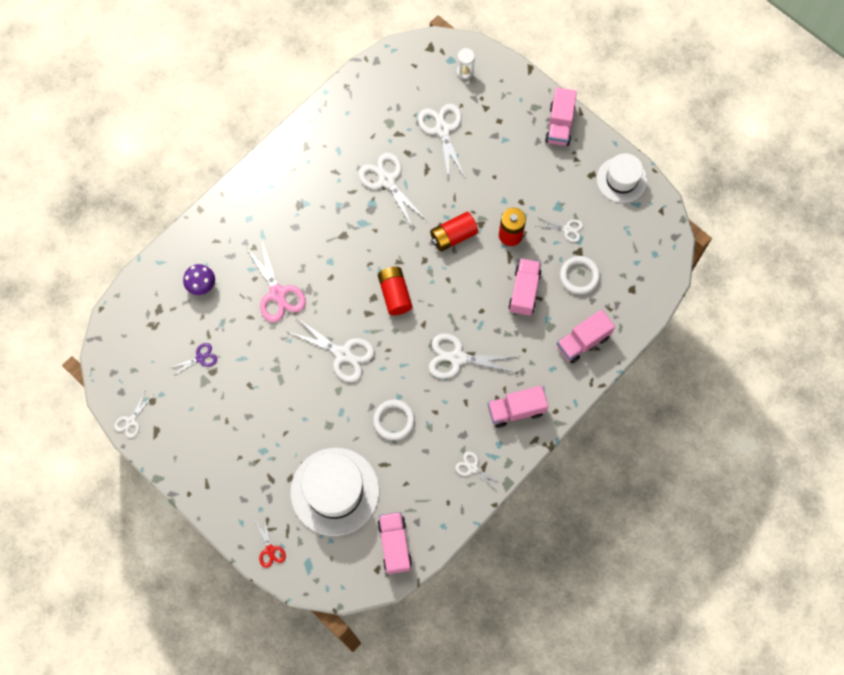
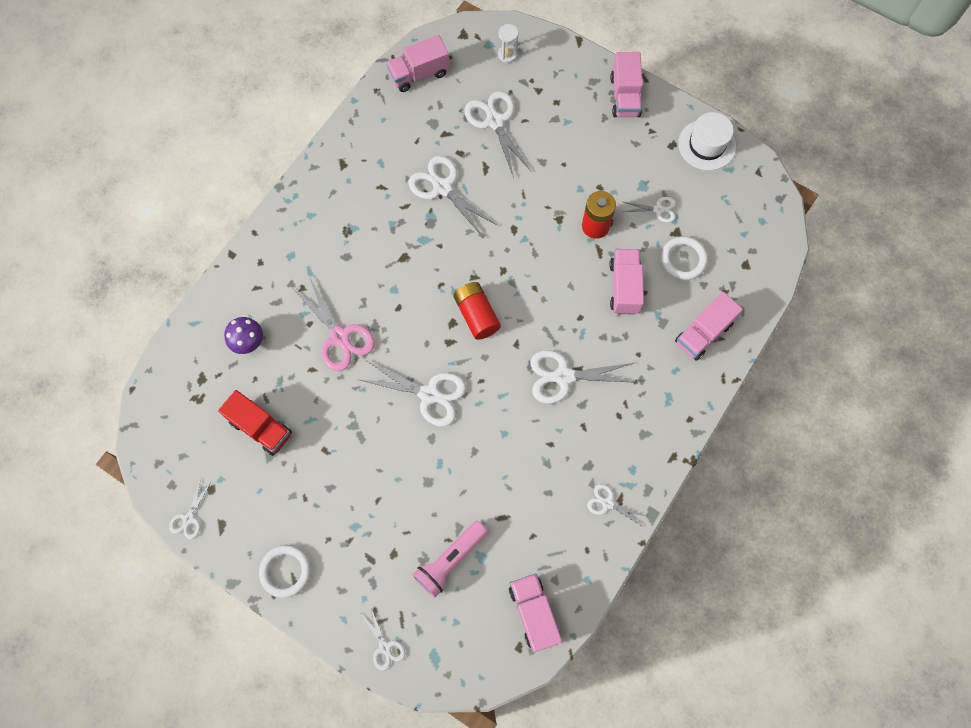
camera: 10 degrees left, 0 degrees up
purple scissors [169,343,217,376] -> red truck [218,390,292,456]
red scissors [256,515,286,568] -> white scissors [361,608,405,671]
white hat [290,448,379,536] -> pink flashlight [413,521,488,598]
white ring [373,400,415,440] -> white ring moved to [259,545,311,598]
red battery [430,212,478,252] -> none
pink truck [488,386,548,428] -> pink truck moved to [386,35,449,92]

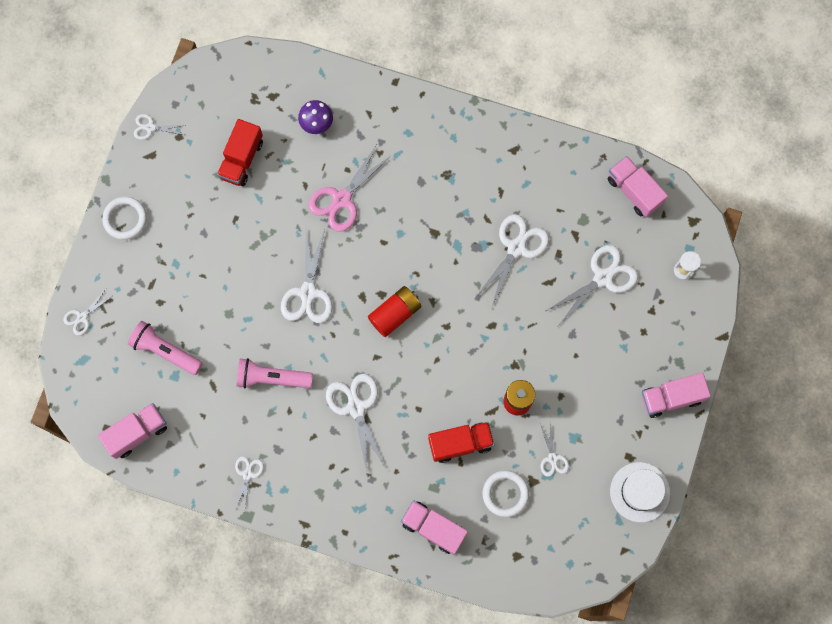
camera: 75 degrees right, 5 degrees up
pink truck [609,249,644,314] -> red truck [428,422,494,463]
none -> pink flashlight [237,358,313,388]

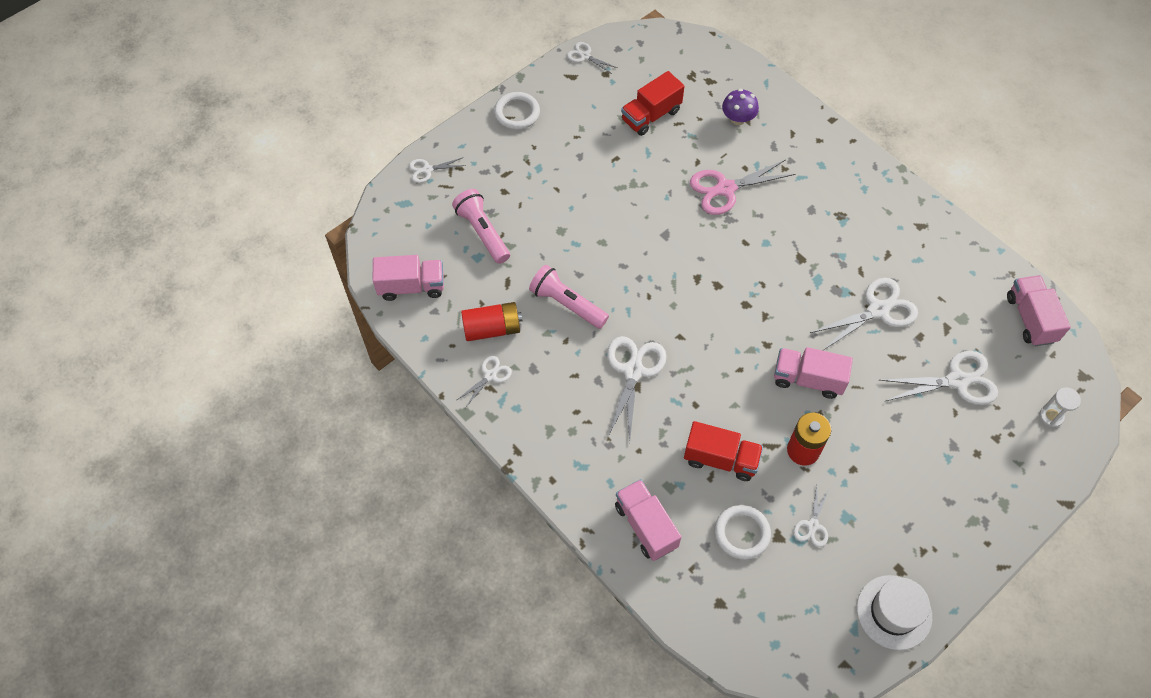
camera: 30 degrees right, 15 degrees down
white scissors [281,229,333,323] -> none
red battery [368,286,422,337] -> red battery moved to [461,302,522,341]
pink truck [641,373,711,418] -> pink truck moved to [774,347,853,399]

